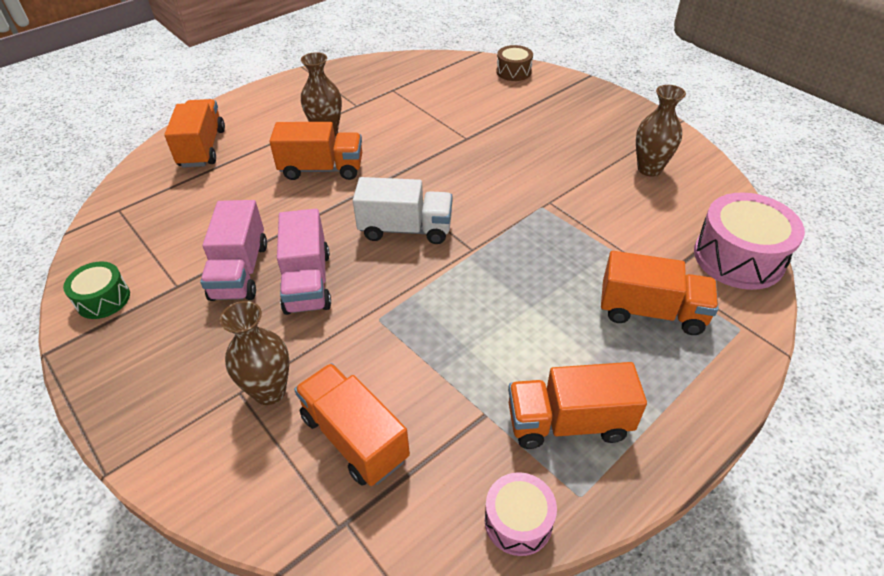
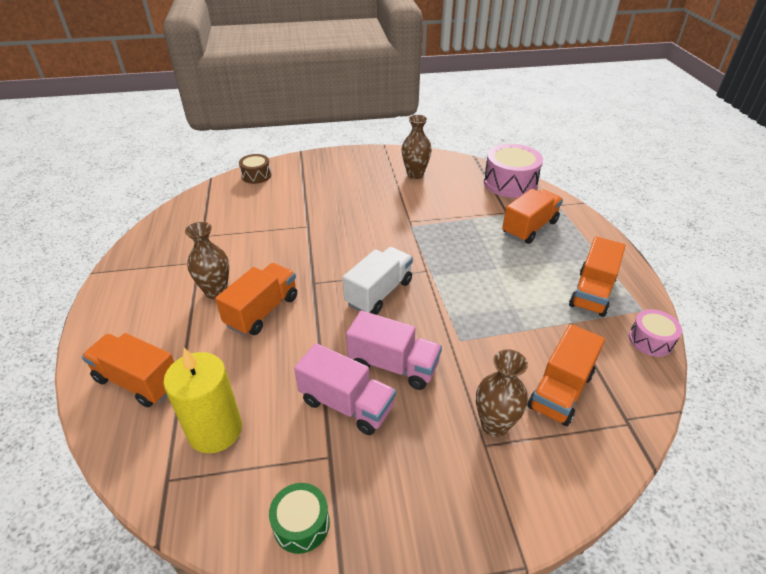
camera: 60 degrees left, 5 degrees down
orange truck [294,363,410,486] -> orange truck turned 45 degrees counterclockwise [528,324,605,426]
none -> yellow candle [163,348,242,453]

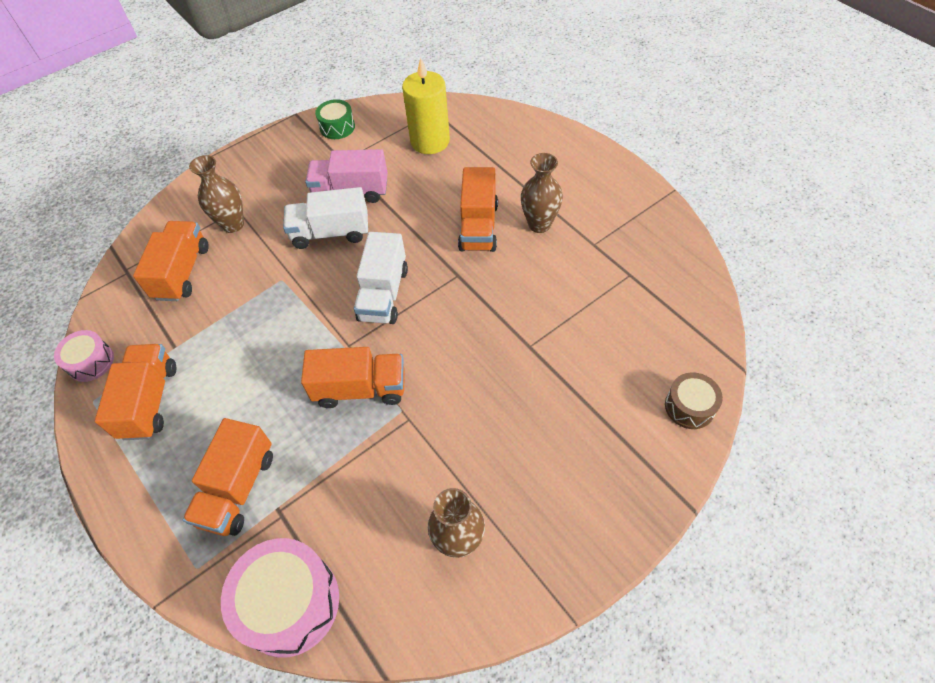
camera: 155 degrees right, 15 degrees up
orange truck [81,333,174,407] -> orange truck moved to [301,347,405,408]
pink truck [346,311,442,390] -> white truck [283,187,368,249]

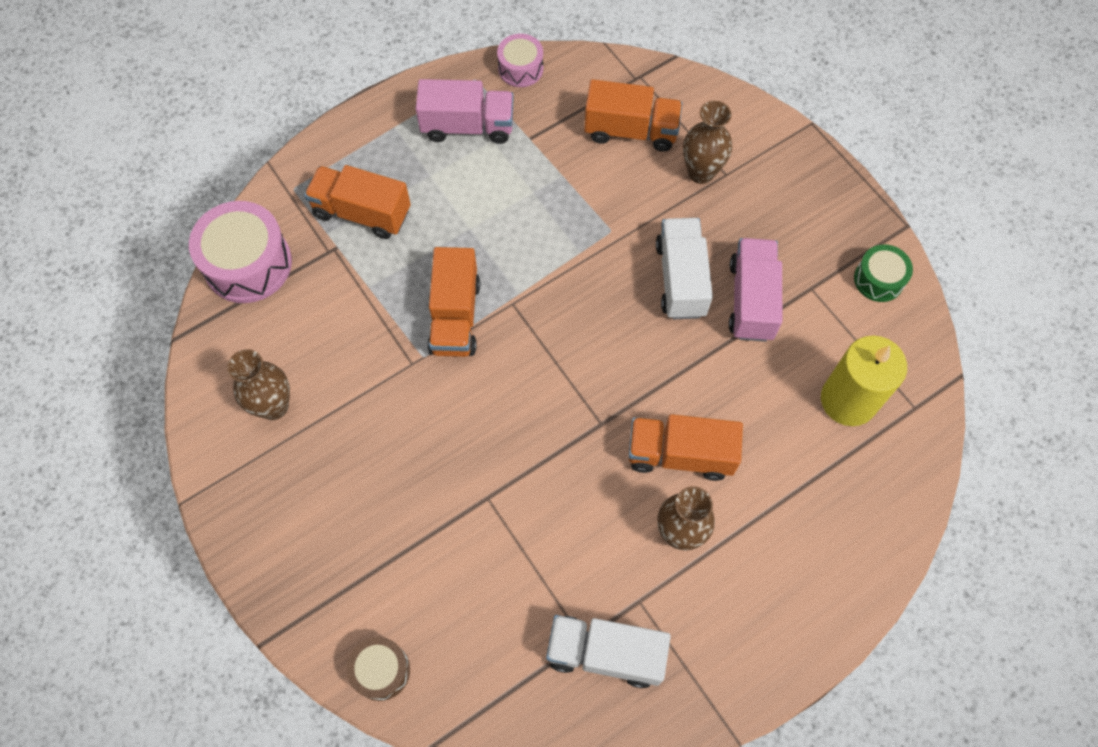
camera: 90 degrees right, 10 degrees up
orange truck [95,344,176,440] -> pink truck [416,79,514,144]
white truck [354,232,408,324] -> white truck moved to [546,615,671,688]

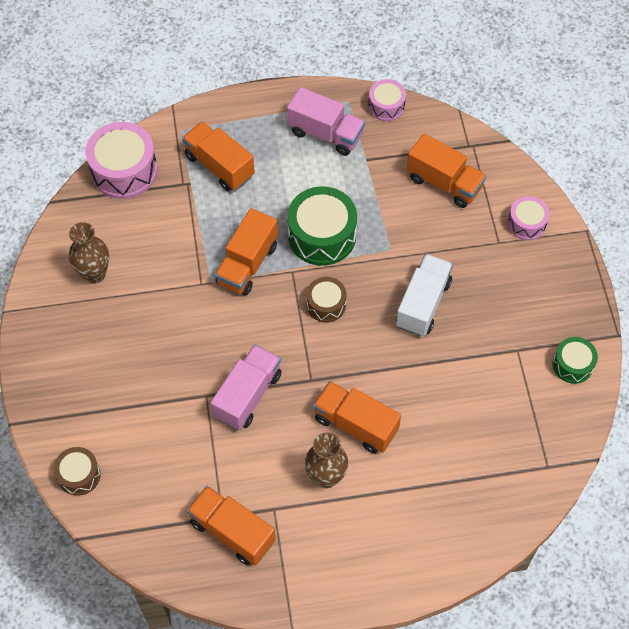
camera: 25 degrees right, 5 degrees down
white truck [546,615,671,688] -> orange truck [187,486,276,566]
brown vase [683,101,732,184] -> none
pink truck [729,238,782,342] -> pink truck moved to [211,344,282,430]
yellow candle [821,336,907,426] -> none
none -> green drum [287,186,357,266]
none -> brown drum [306,277,347,322]
none -> pink drum [508,196,550,240]

